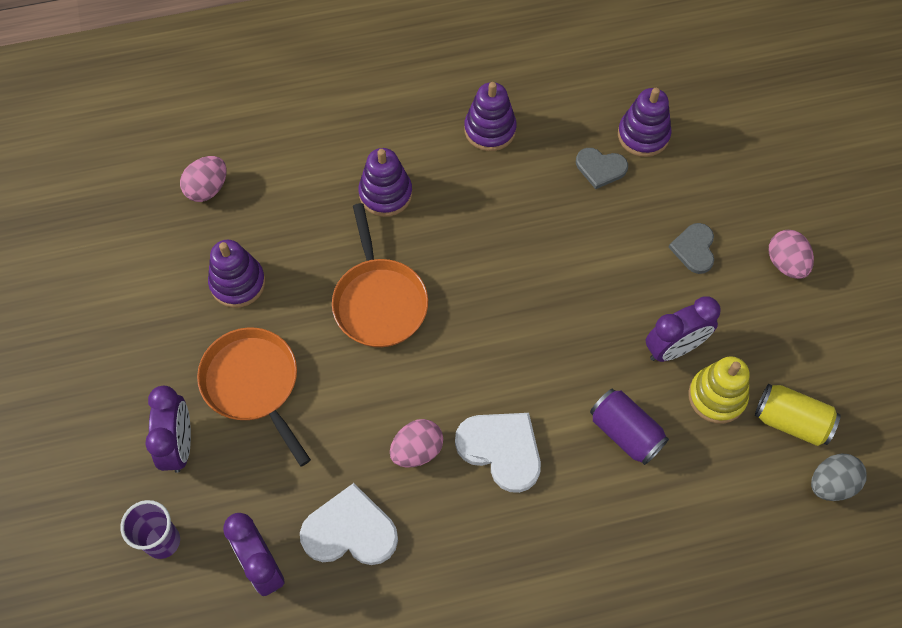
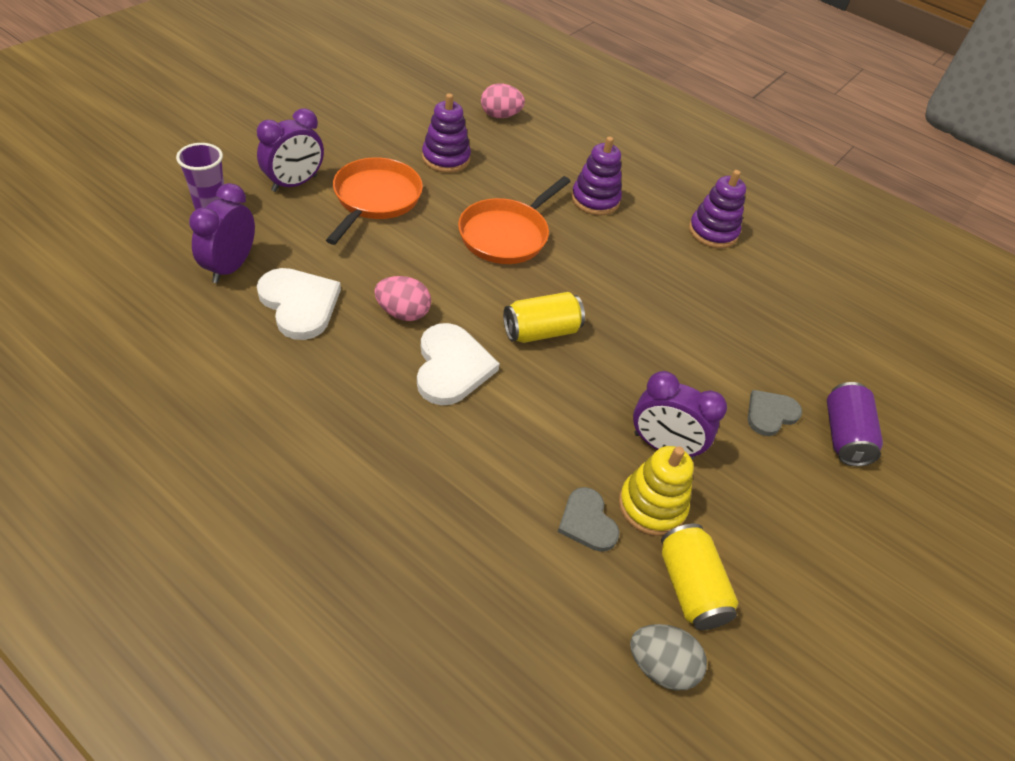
camera: 45 degrees right, 15 degrees down
grey heart [576,148,628,189] -> grey heart moved to [558,487,620,552]
purple can [590,389,669,465] -> purple can moved to [827,382,883,466]
purple stacking toy [618,88,671,157] -> none
pink egg [769,230,814,279] -> none
none -> yellow can [503,292,585,343]

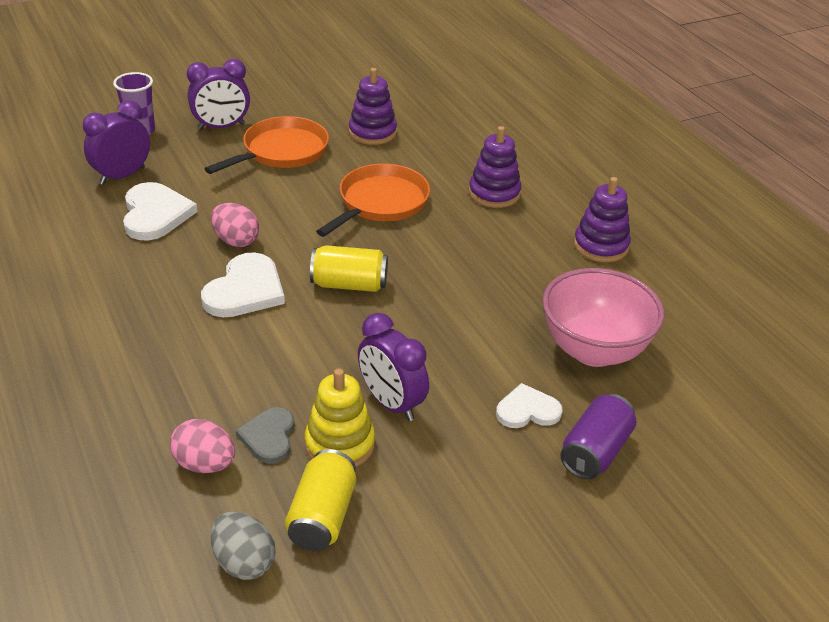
camera: 30 degrees right, 10 degrees down
orange pan [458,176,571,264] -> orange pan turned 150 degrees clockwise [316,164,430,237]
pink egg [481,83,525,118] -> pink egg moved to [170,419,235,473]
grey heart [748,390,802,436] -> white heart [496,383,563,428]
none -> pink bowl [543,268,664,367]

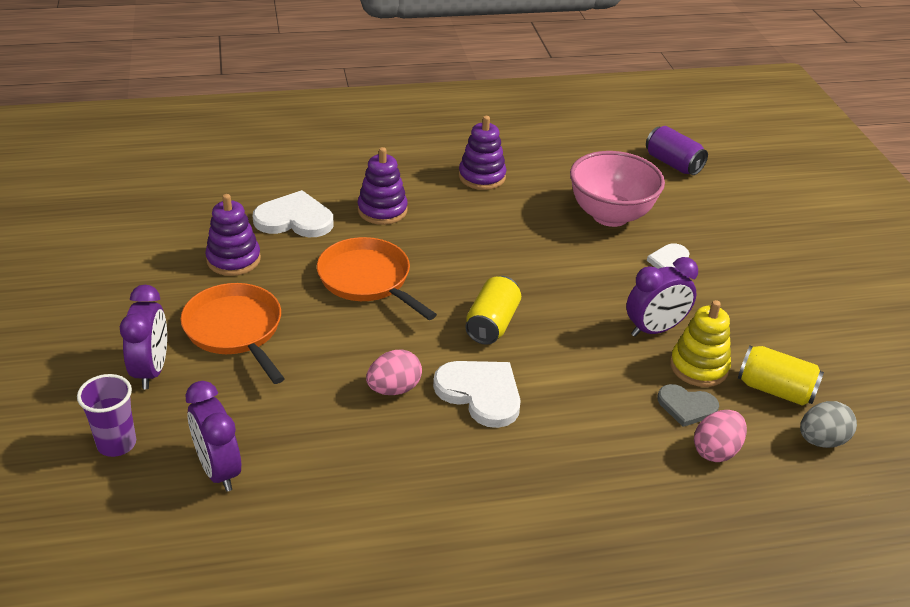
camera: 75 degrees left, 0 degrees up
white heart [123,182,198,241] -> white heart moved to [253,190,334,237]
purple can [560,394,636,480] -> purple can moved to [646,126,708,175]

